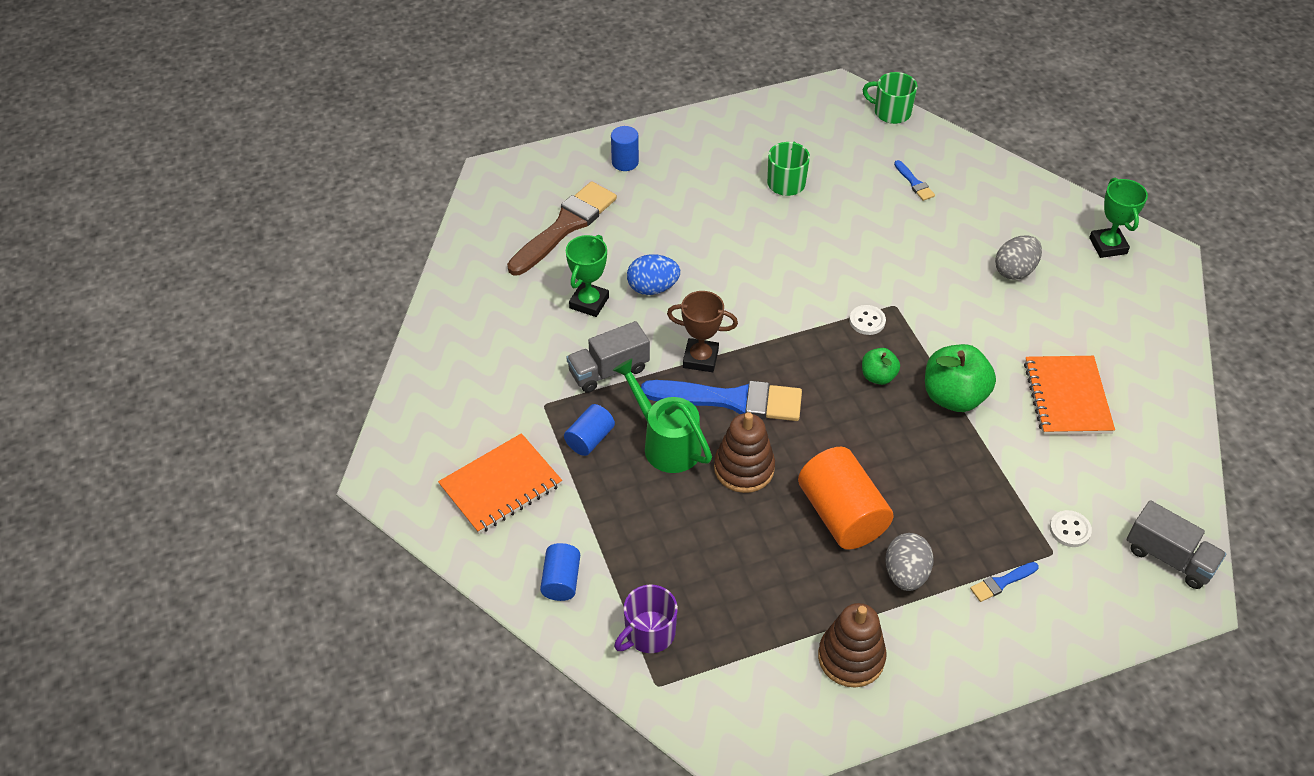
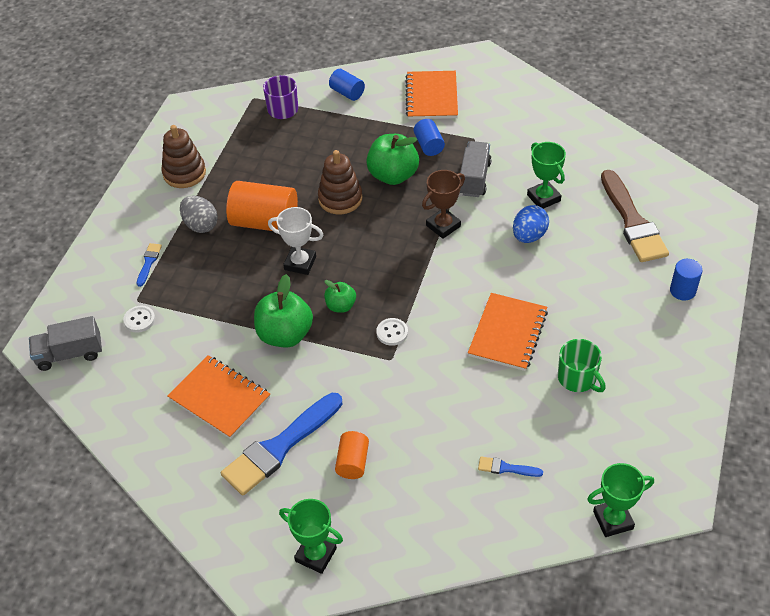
camera: 130 degrees right, 0 degrees up
green watering can [613,359,712,473] -> green apple [366,134,419,185]
blue brush [641,380,802,421] -> blue brush moved to [221,393,343,496]
green mug [862,72,917,124] -> green trophy [587,463,654,537]
grey egg [995,235,1042,280] -> orange cylinder [335,431,369,479]
none -> white trophy [268,207,323,275]
none -> orange notebook [468,293,548,371]

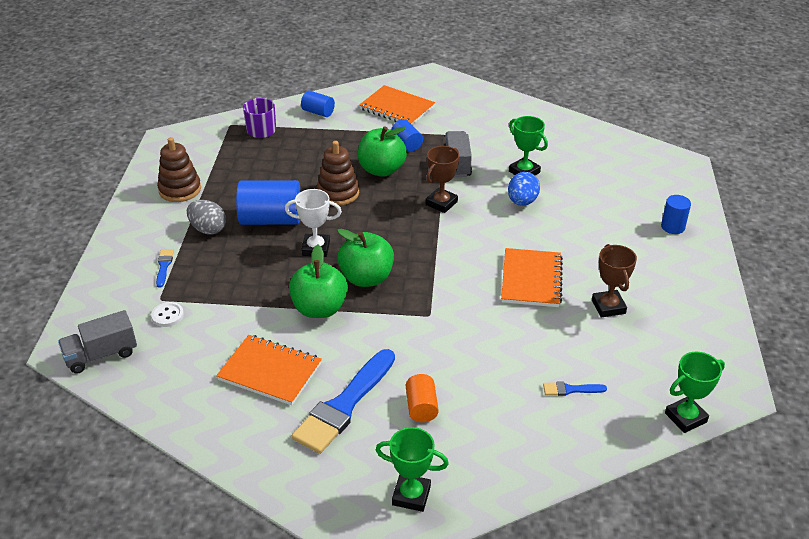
camera: 15 degrees left, 10 degrees down
orange cylinder [226,181,298,231] -> blue cylinder [236,180,301,225]
green apple [324,280,356,313] -> green apple [337,229,394,287], size x1.80
white button [376,318,408,346] -> none
orange notebook [405,71,458,119] -> orange notebook turned 45 degrees counterclockwise [359,85,435,125]
green mug [558,339,606,392] -> brown trophy [592,244,637,318]
brown brush [601,170,669,262] -> none

